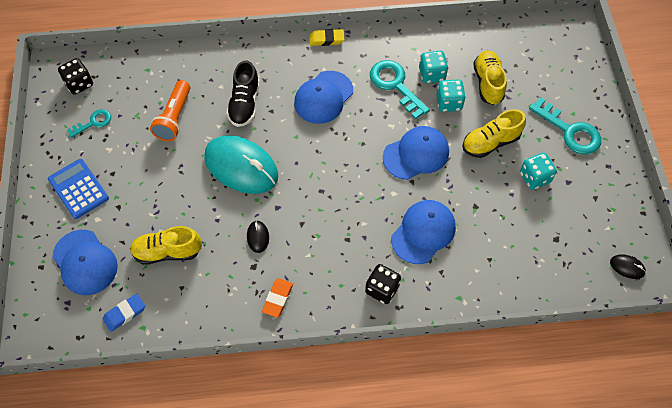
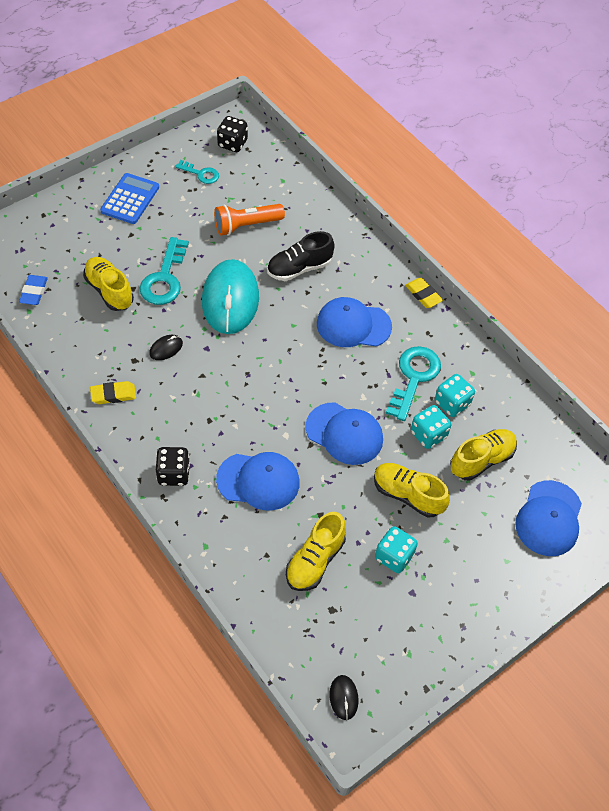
camera: 55 degrees right, 5 degrees down
blue cap [52,230,118,295] -> blue cap moved to [515,480,582,556]
blue eraser [103,294,145,332] -> blue eraser turned 75 degrees clockwise [19,275,48,305]
orange eraser [262,278,293,318] -> yellow eraser [90,381,136,404]
turquoise key [529,97,601,154] -> turquoise key moved to [140,237,189,305]
none -> yellow shoe [286,512,346,591]

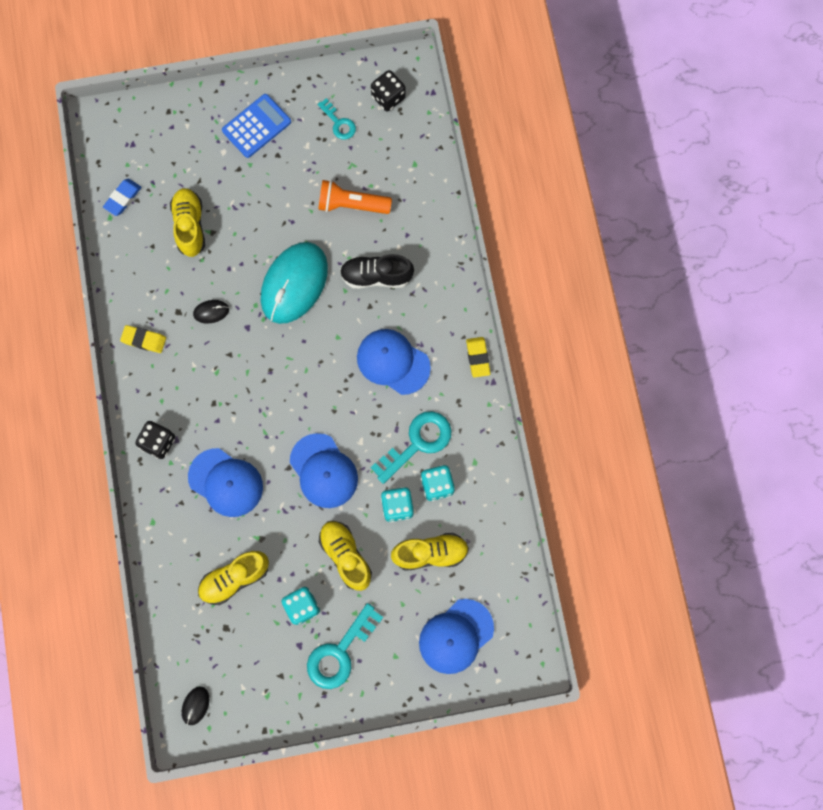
camera: 30 degrees right, 20 degrees up
turquoise key [140,237,189,305] -> turquoise key moved to [307,603,383,689]

